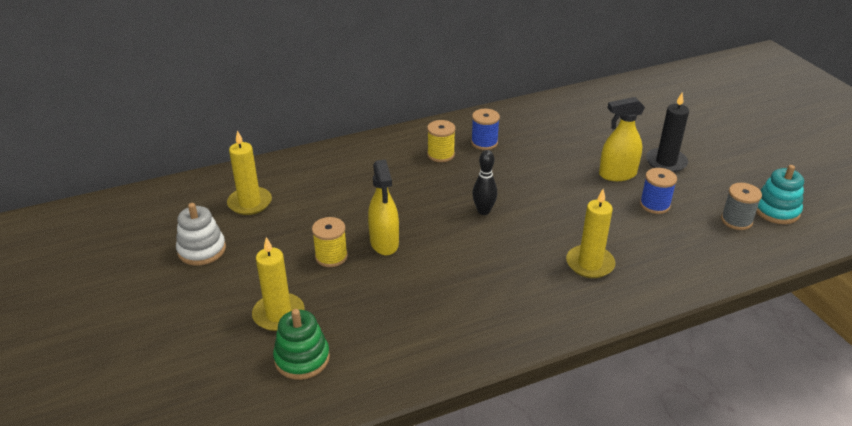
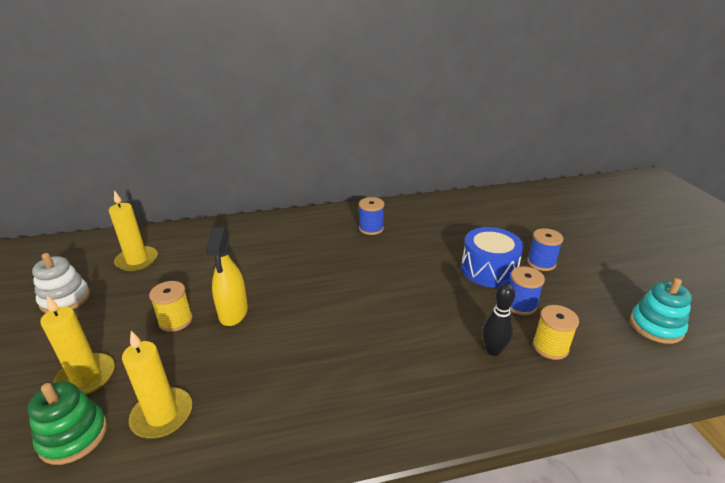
camera: 10 degrees right, 5 degrees down
yellow spool [427,120,456,162] -> yellow spool moved to [533,305,579,360]
black bowling pin [472,150,497,215] -> black bowling pin moved to [482,284,515,356]
yellow candle [566,189,615,278] -> yellow candle moved to [122,331,192,438]
yellow spray bottle [599,97,645,181] -> blue drum [461,227,524,287]
black candle [646,93,689,172] -> blue spool [527,228,564,271]
grey spool [721,183,762,230] -> none

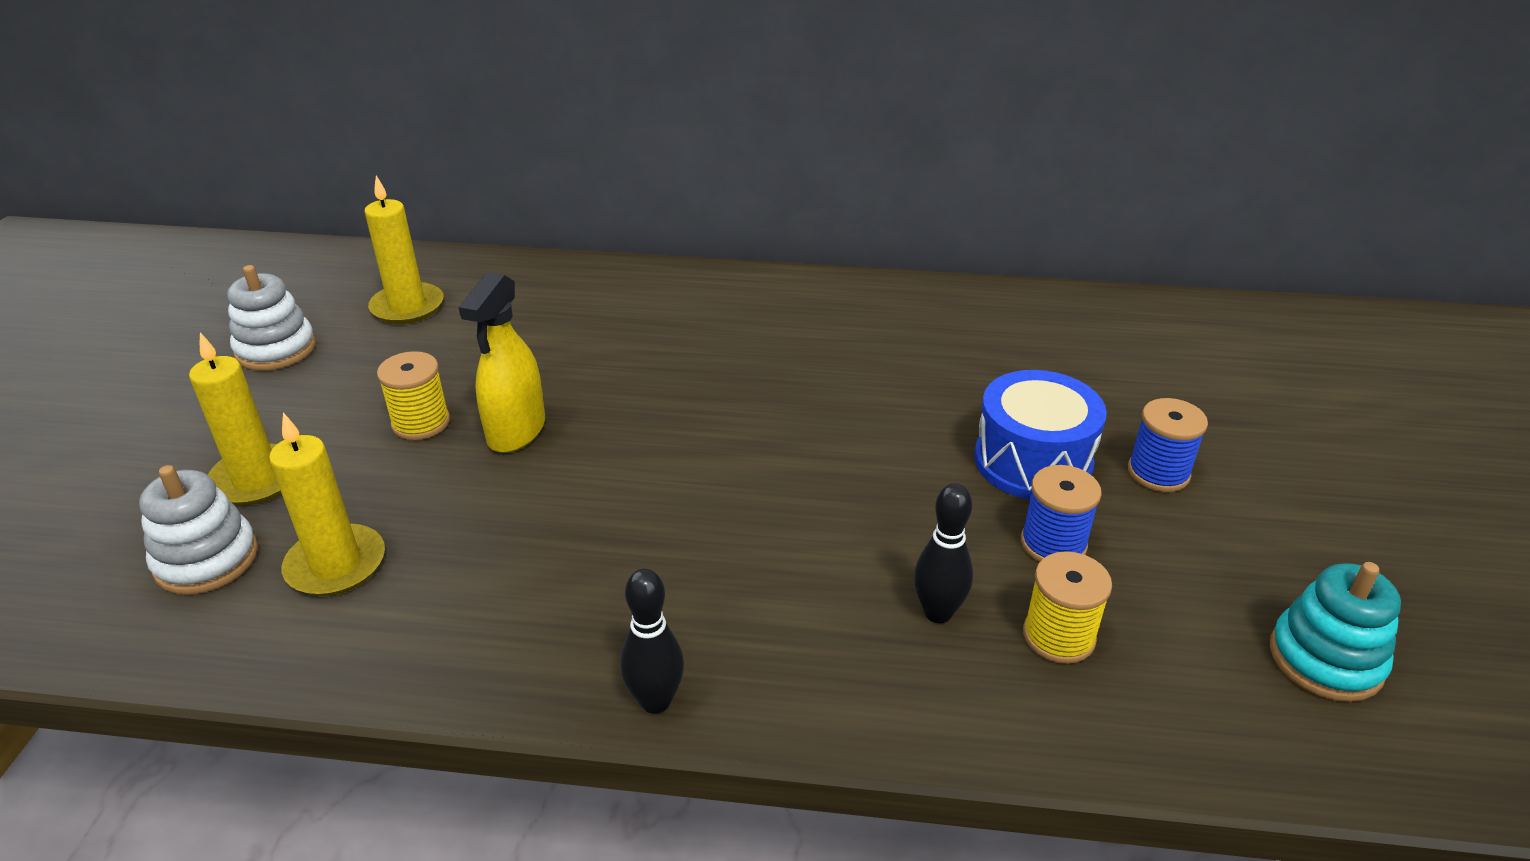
camera: 20 degrees right, 5 degrees up
green stacking toy [28,382,107,465] -> white stacking toy [139,465,258,595]
blue spool [359,197,384,235] -> none
none -> black bowling pin [620,569,684,714]

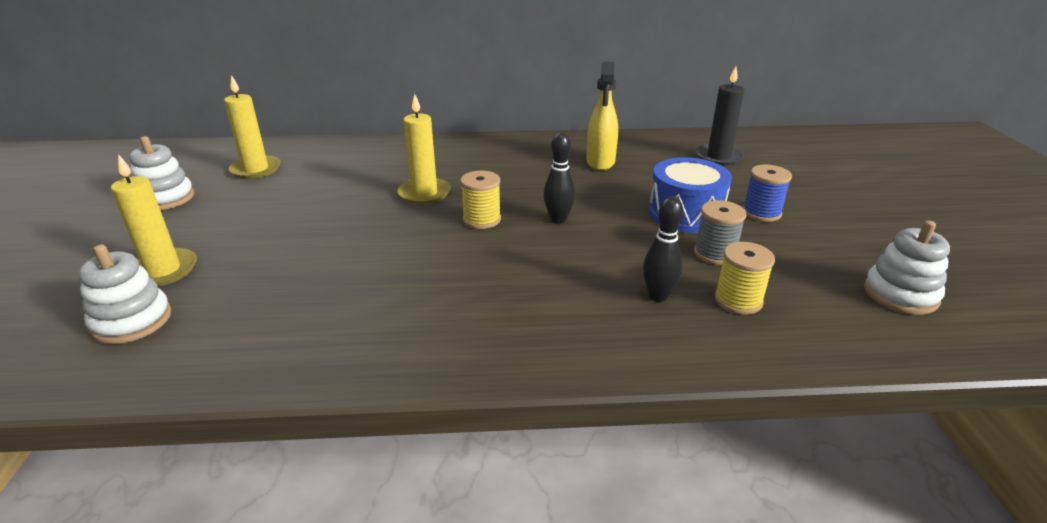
camera: 10 degrees left, 5 degrees down
yellow candle [269,413,385,596] -> yellow candle moved to [398,94,450,205]
yellow spool [377,351,450,440] -> yellow spool moved to [460,171,501,229]
yellow spray bottle [459,272,545,453] -> yellow spray bottle moved to [586,62,618,171]
black bowling pin [620,569,684,714] -> black bowling pin moved to [543,132,575,224]
blue spool [1021,465,1102,562] -> grey spool [694,200,746,265]
turquoise stacking toy [1270,562,1401,702] -> white stacking toy [864,220,950,315]
none -> black candle [696,66,744,166]

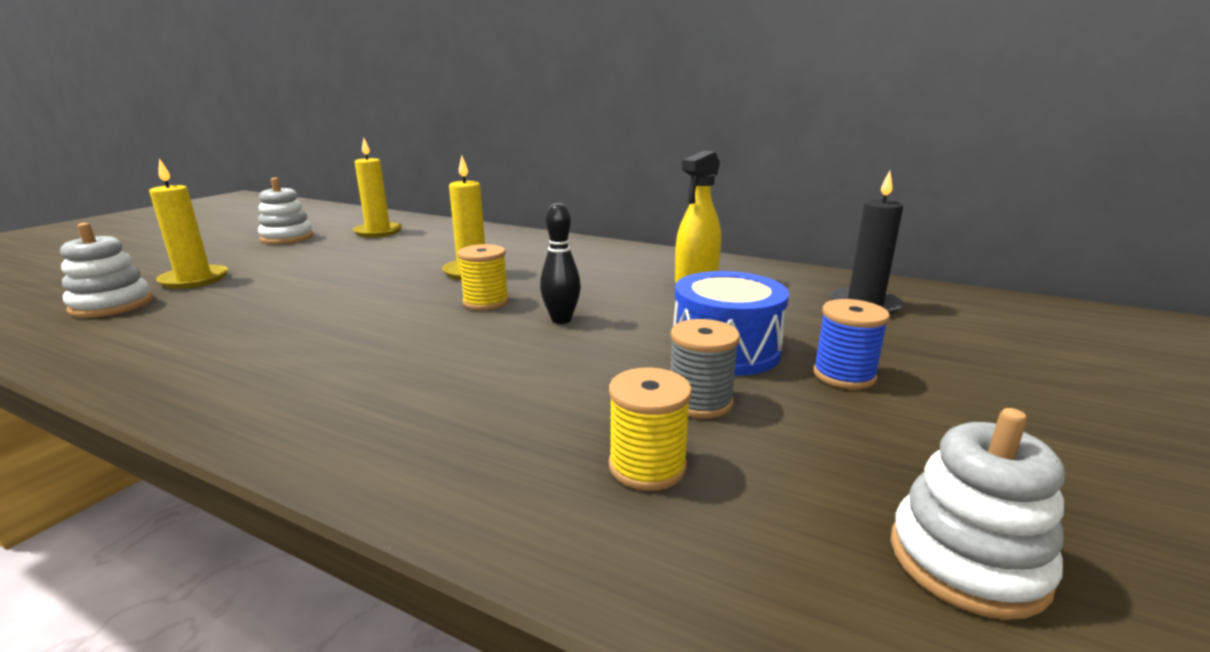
camera: 30 degrees right, 10 degrees down
black bowling pin [643,197,683,302] -> none

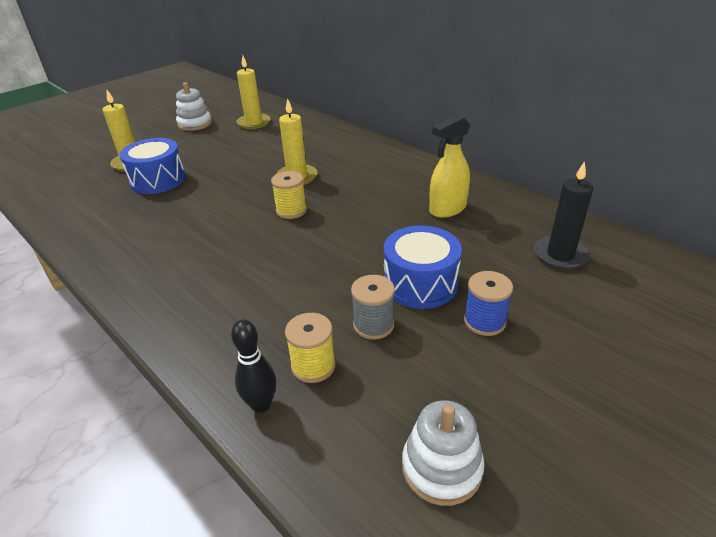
camera: 20 degrees right, 15 degrees up
white stacking toy [60,223,153,318] -> none
black bowling pin [540,203,581,324] -> black bowling pin moved to [231,319,276,413]
none -> blue drum [119,138,186,194]

